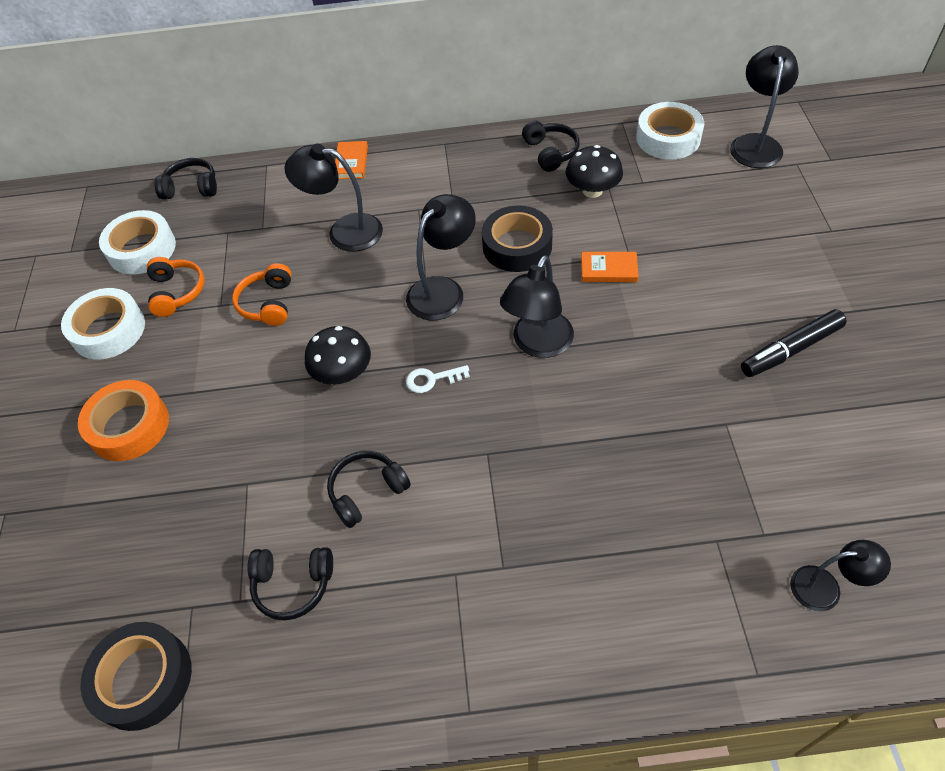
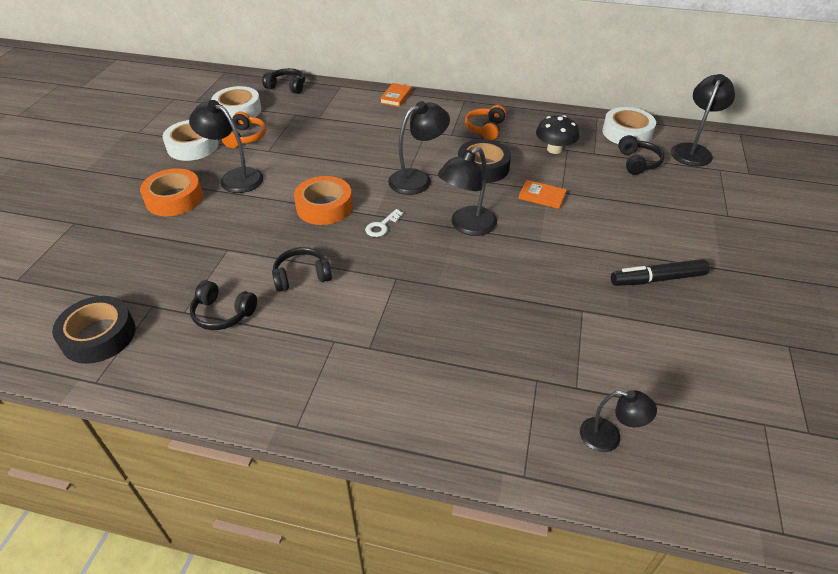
camera: 15 degrees right, 10 degrees down
orange headphones [232,263,292,326] -> orange headphones moved to [465,105,506,140]
black lamp [285,144,383,252] -> black lamp moved to [189,100,264,193]
black mushroom [305,326,371,385] -> orange tape [294,176,353,225]
white key [406,365,470,393] -> white key turned 60 degrees counterclockwise [365,209,403,237]
black headphones [522,121,580,172] -> black headphones moved to [618,135,665,175]

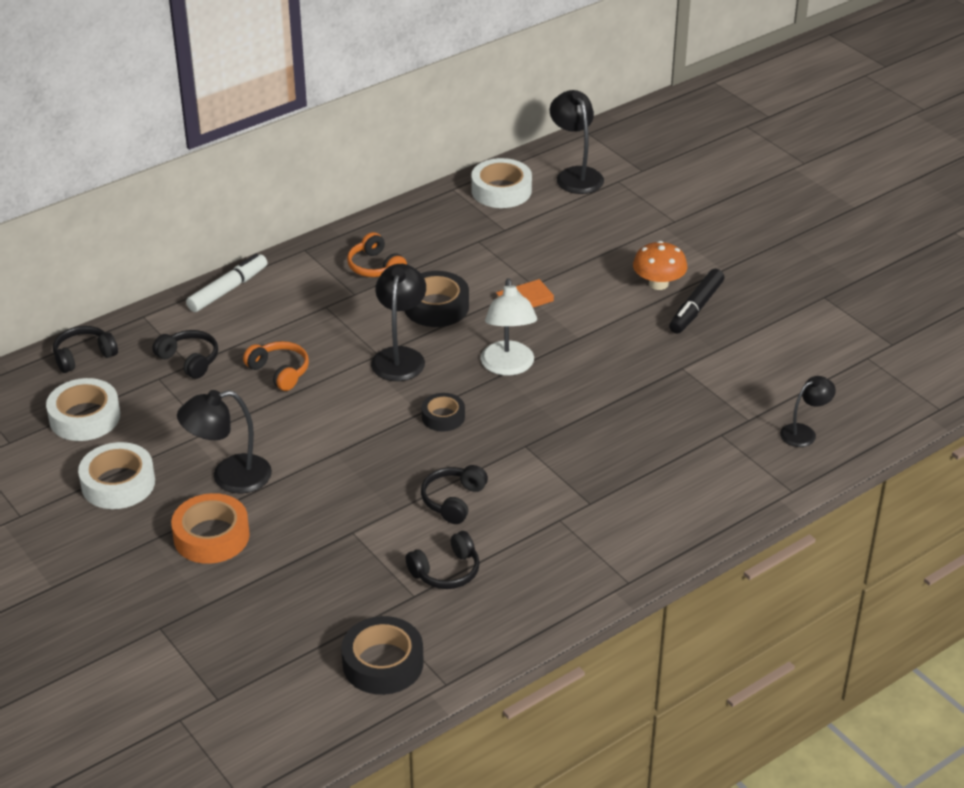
camera: 50 degrees left, 5 degrees down
orange headphones [222,111,266,148] -> orange headphones moved to [243,341,309,391]
orange tape [294,176,353,225] -> none
white key [365,209,403,237] -> black tape [422,393,465,432]
orange book [380,83,412,107] -> white marker [186,253,267,312]
black lamp [438,147,497,236] -> white lamp [481,278,537,376]
black mushroom [536,115,579,154] -> none
black headphones [618,135,665,175] -> black headphones moved to [152,330,218,379]
none -> orange mushroom [633,241,687,290]

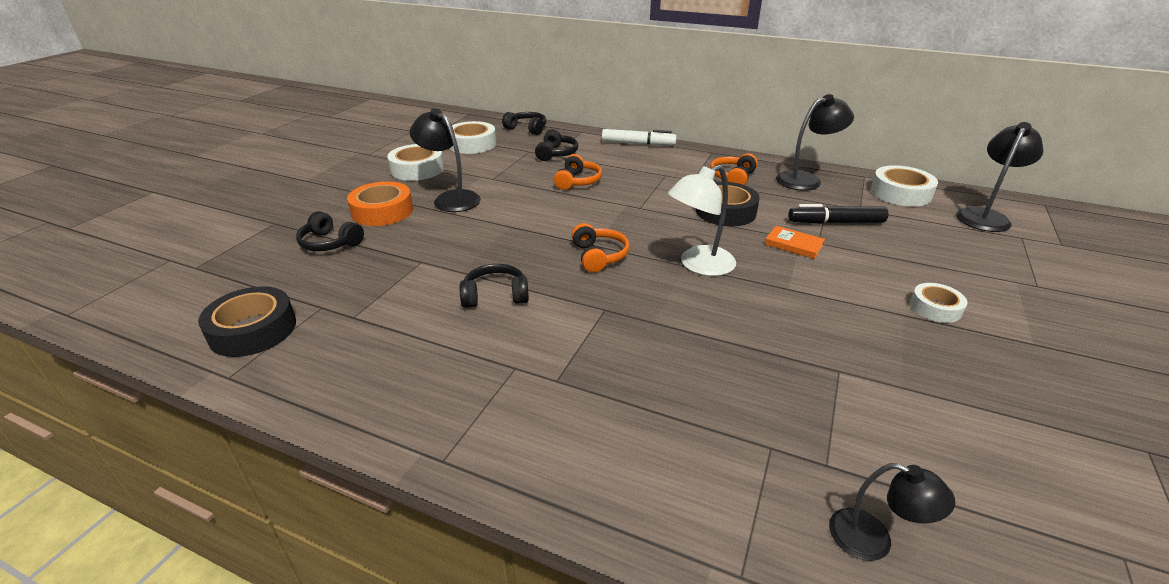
camera: 60 degrees right, 5 degrees down
black lamp [371,264,426,381] -> black lamp moved to [776,94,854,191]
black headphones [406,531,480,589] -> black headphones moved to [296,211,364,251]
black tape [422,393,465,432] -> orange headphones [572,223,630,272]
orange mushroom [633,241,687,290] -> white tape [910,283,967,323]
black marker [669,269,724,334] -> black marker moved to [788,204,888,224]

